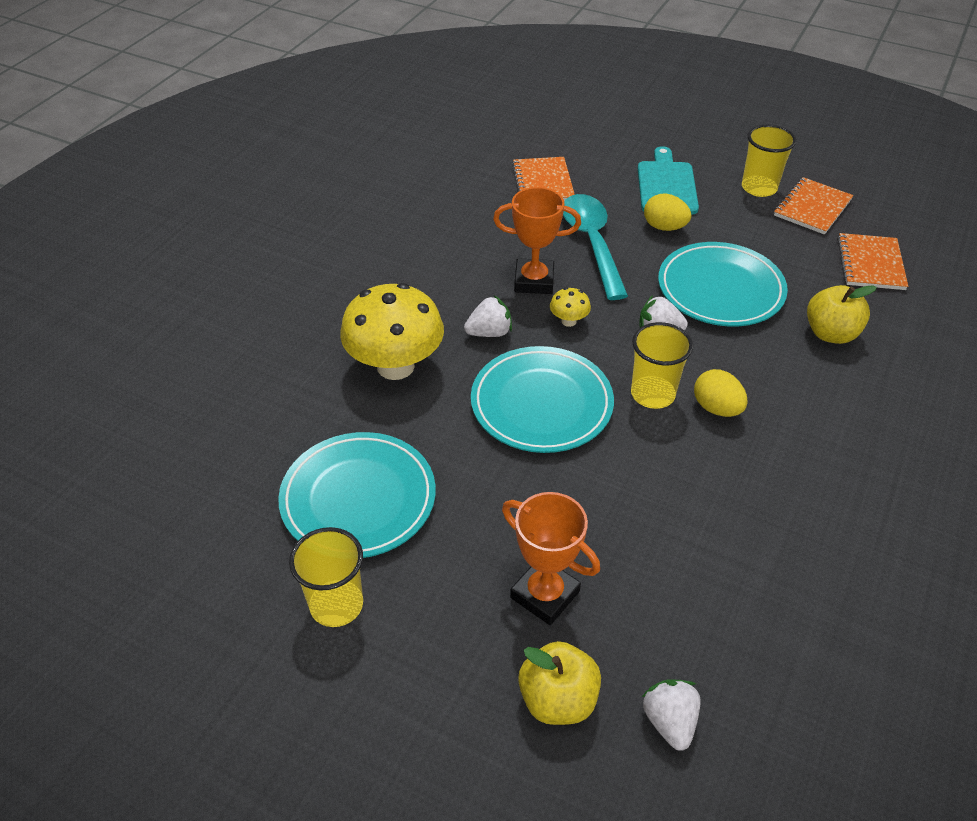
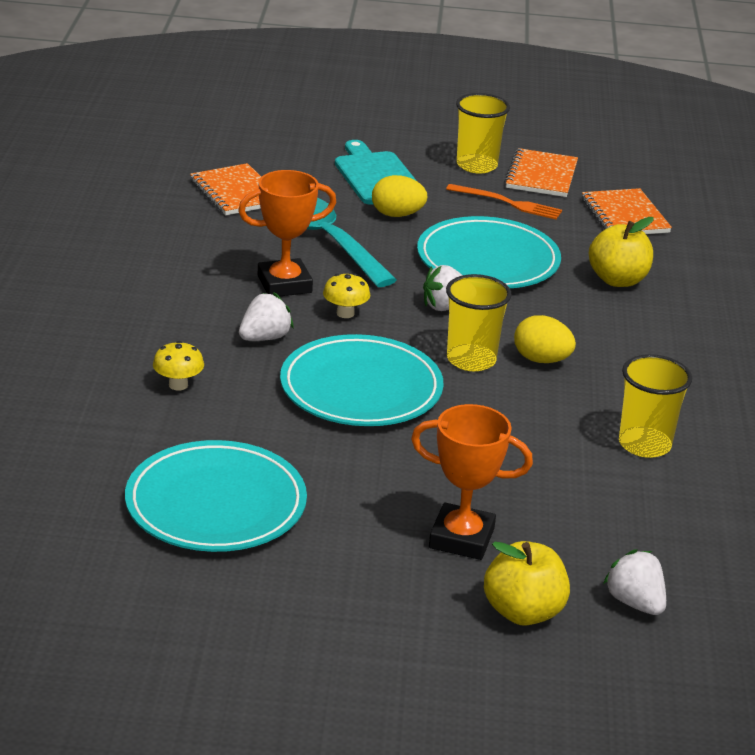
camera: 25 degrees left, 15 degrees down
yellow cup [289,527,363,627] -> yellow cup moved to [619,354,692,458]
yellow mushroom [340,283,444,380] -> yellow mushroom [153,341,204,391], size x0.43
none -> orange fork [446,184,562,220]

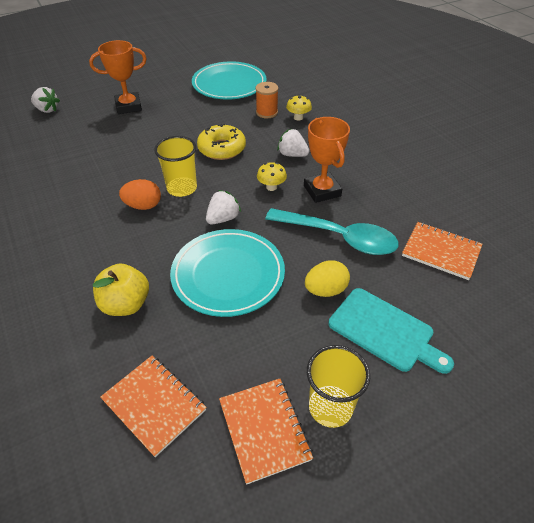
camera: 150 degrees right, 15 degrees up
orange trophy [238,170,336,296] -> orange trophy turned 60 degrees counterclockwise [304,117,350,203]
white strawberry [239,292,294,341] -> white strawberry turned 105 degrees clockwise [277,129,309,157]
turquoise plate [280,334,444,426] -> yellow donut [197,124,246,160]
orange fork [446,184,562,220] -> none
yellow apple [484,541,570,626] -> none
yellow egg [514,315,576,363] -> orange egg [119,179,161,210]
yellow cup [619,354,692,458] -> none
none -> orange spool [255,82,278,118]

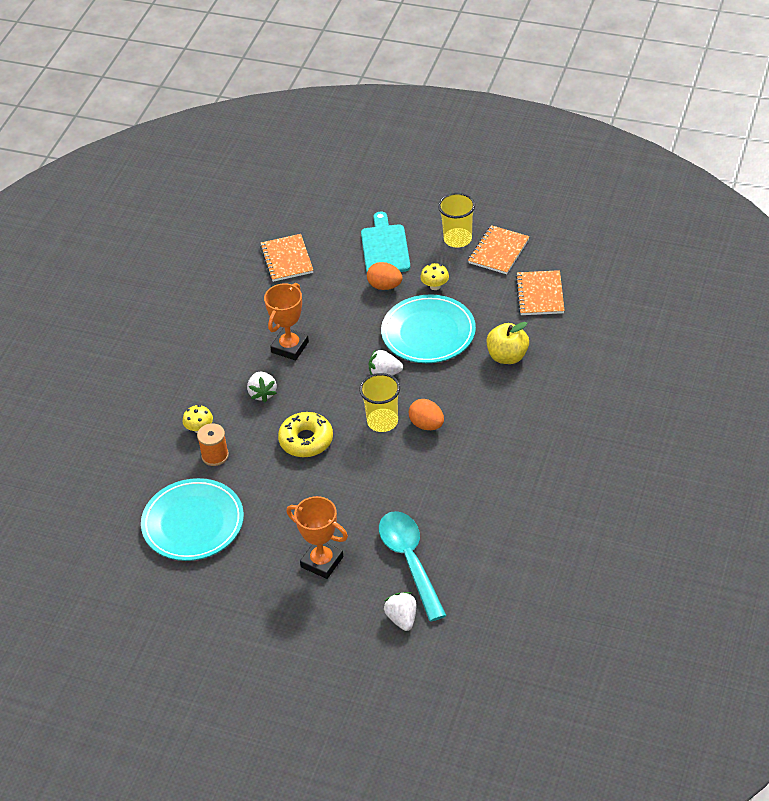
camera: 130 degrees left, 0 degrees up
yellow mushroom [257,162,287,191] -> yellow mushroom moved to [420,263,449,290]
turquoise spoon [265,208,399,255] -> turquoise spoon moved to [379,511,447,622]
yellow egg [305,260,350,297] -> orange egg [367,262,403,290]

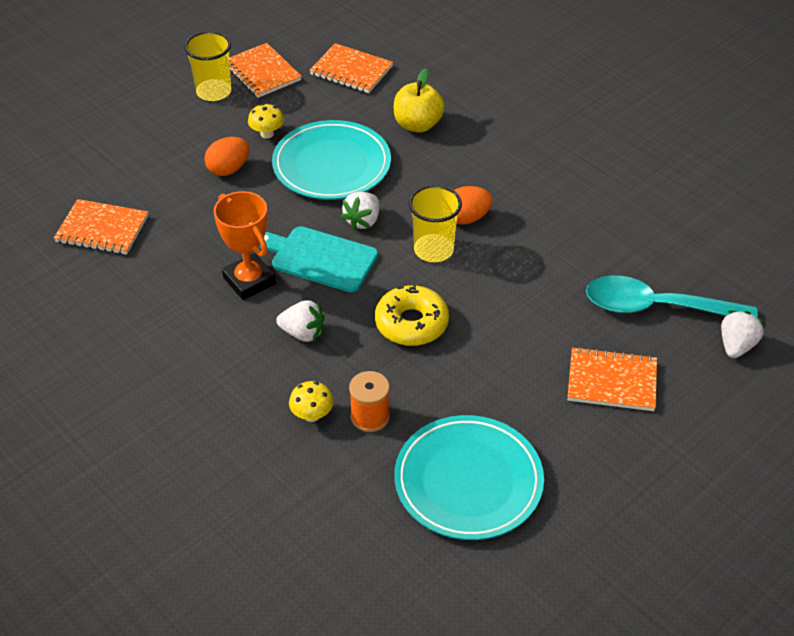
camera: 65 degrees left, 0 degrees up
orange trophy [286,496,348,579] -> orange notebook [568,347,657,411]
turquoise cutting board [361,212,410,272] -> turquoise cutting board moved to [258,226,378,292]
white strawberry [384,592,416,631] -> white strawberry turned 105 degrees clockwise [721,310,764,358]

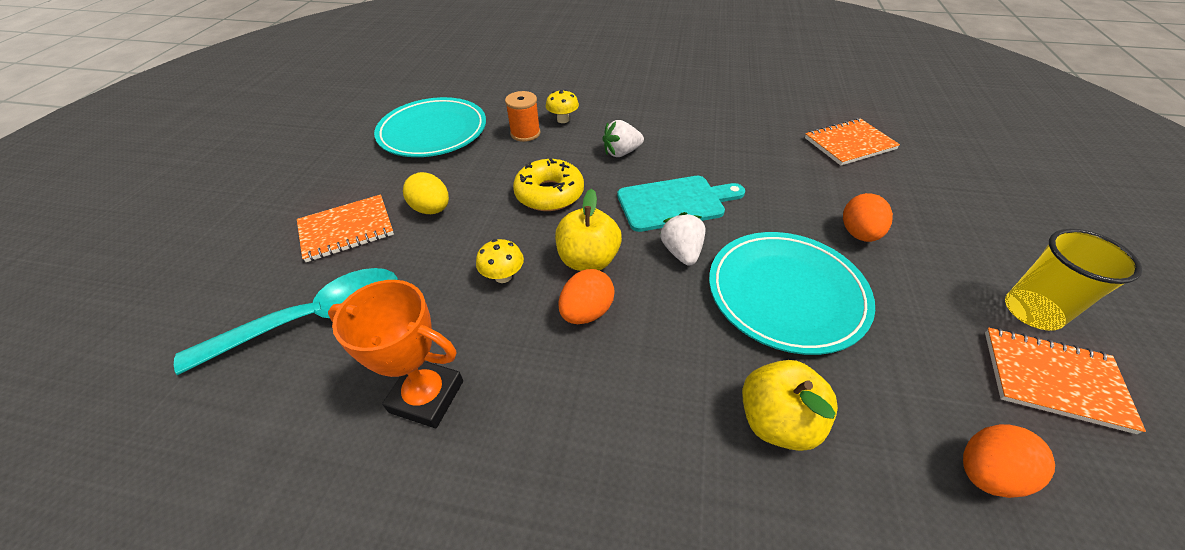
camera: 145 degrees right, 0 degrees up
orange trophy [214,191,276,300] -> orange trophy moved to [328,280,463,428]
yellow mushroom [248,104,284,139] -> yellow mushroom moved to [476,239,524,283]
orange notebook [309,43,393,93] -> orange egg [963,424,1055,498]
yellow cup [409,185,462,262] -> yellow apple [555,189,622,271]
white strawberry [721,310,764,358] -> none
none -> yellow egg [403,172,449,214]

